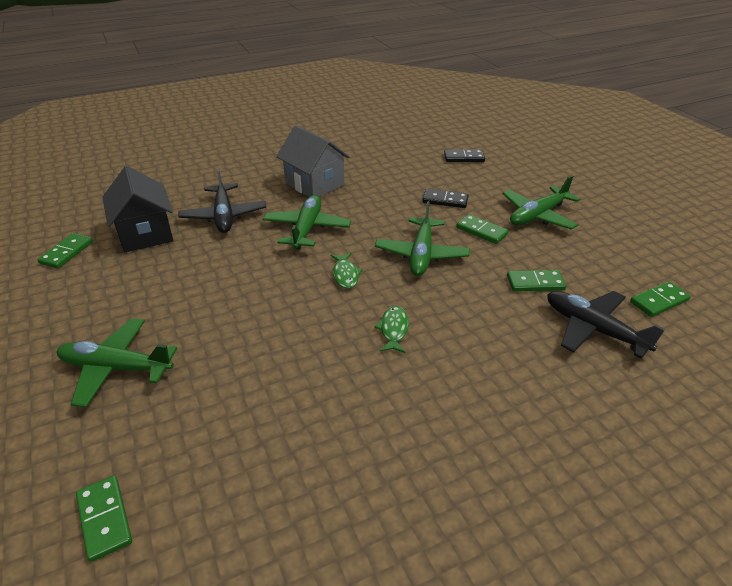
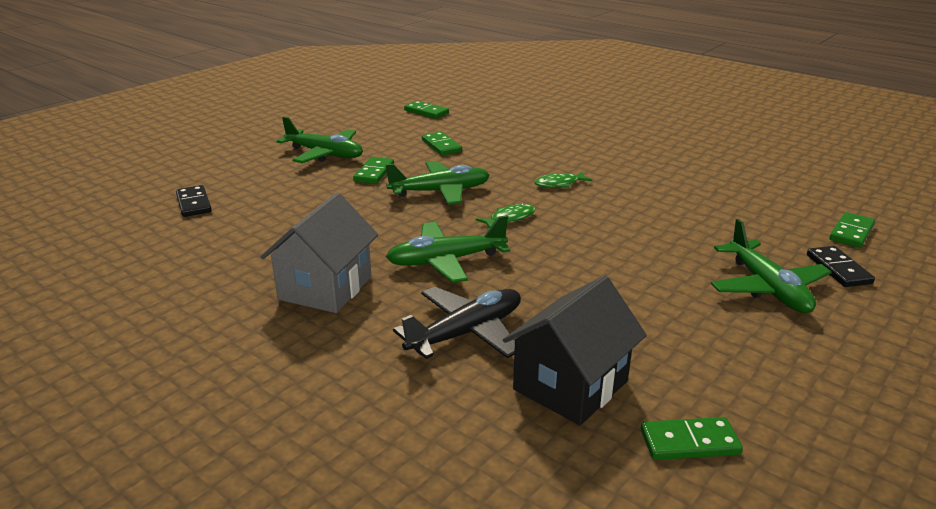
camera: 115 degrees left, 10 degrees down
black domino [422,188,469,208] -> black domino moved to [807,246,875,287]
black plane [547,291,665,359] -> none

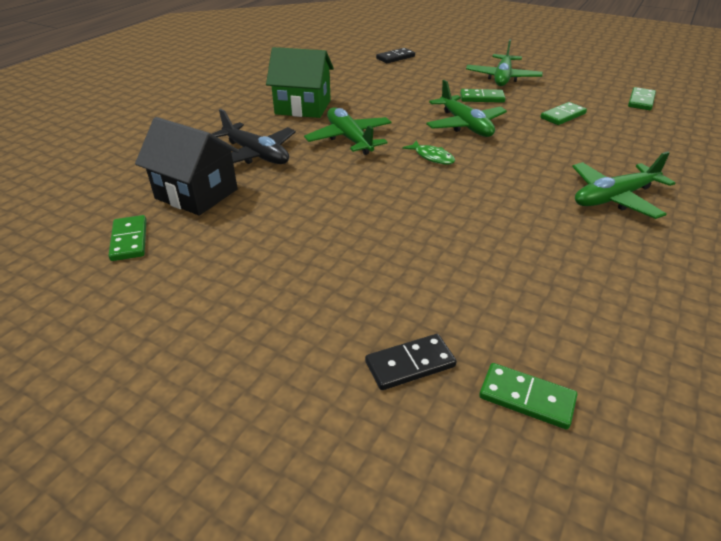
camera: 80 degrees right, 10 degrees up
grey house [261,193,378,313] -> green house [266,47,334,118]
green fish [534,172,593,188] -> none
green plane [711,219,832,313] -> green plane moved to [572,151,675,219]

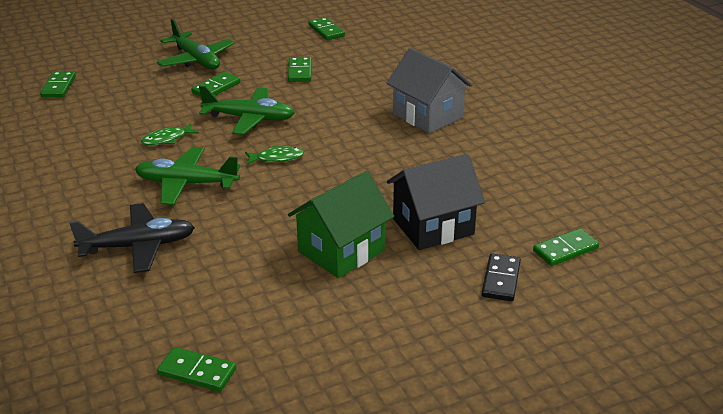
camera: 55 degrees left, 5 degrees down
black house [135,117,239,216] -> black house moved to [387,154,485,250]
green house [266,47,334,118] -> green house moved to [288,171,394,278]
black domino [376,48,415,63] -> green domino [40,71,76,98]
green plane [572,151,675,219] -> grey house [387,48,472,133]
none -> green fish [141,123,199,145]

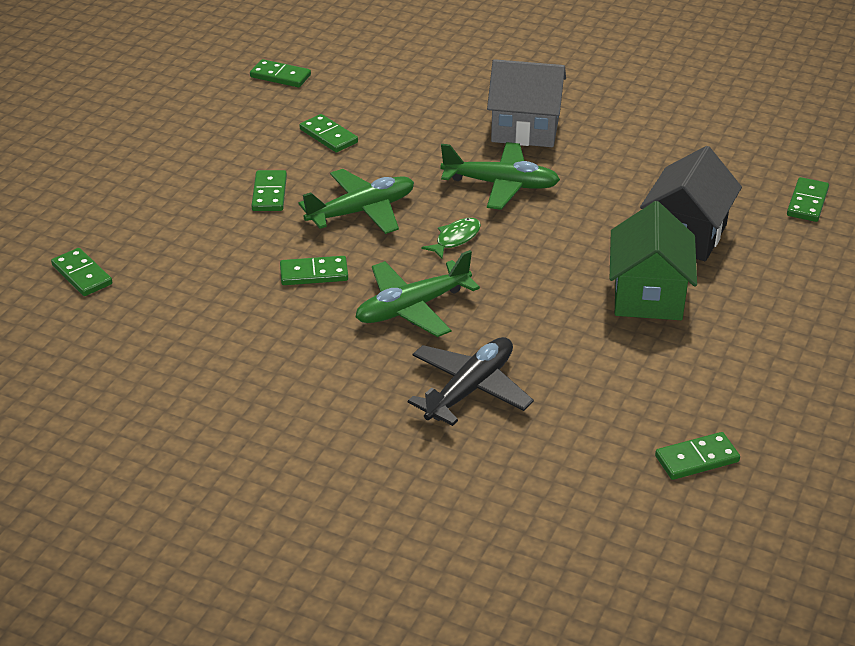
camera: 40 degrees left, 5 degrees up
green fish [141,123,199,145] -> green domino [280,256,348,285]
green plane [157,19,235,69] -> green plane moved to [440,142,560,210]
black domino [482,254,521,301] -> none

